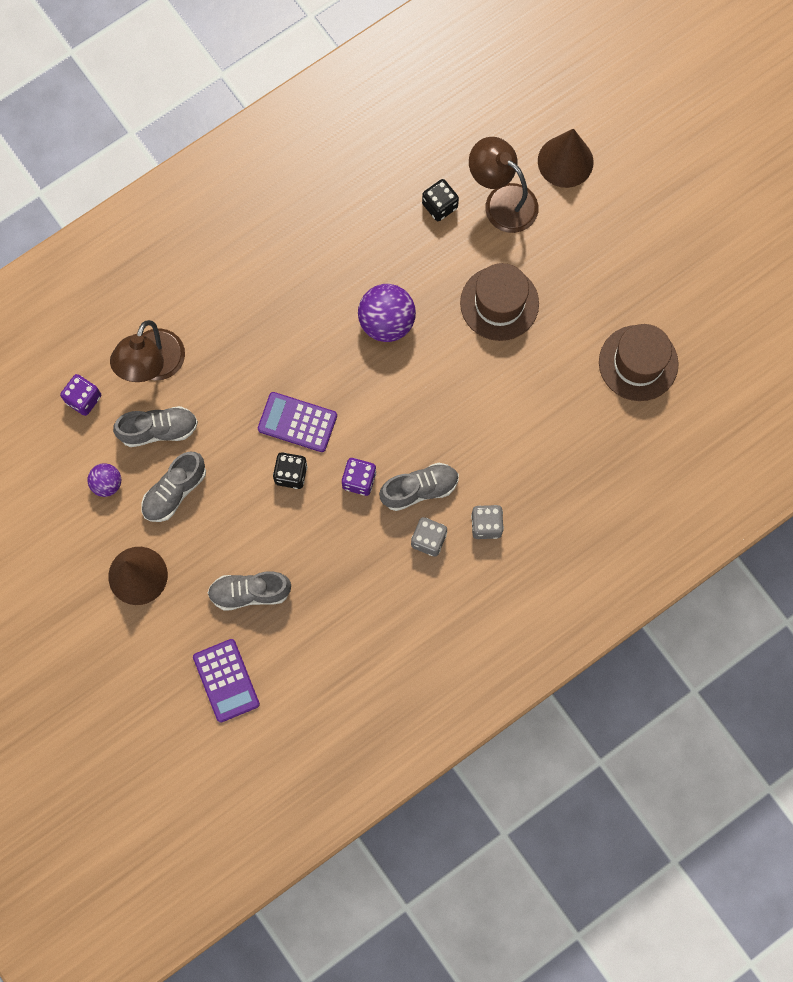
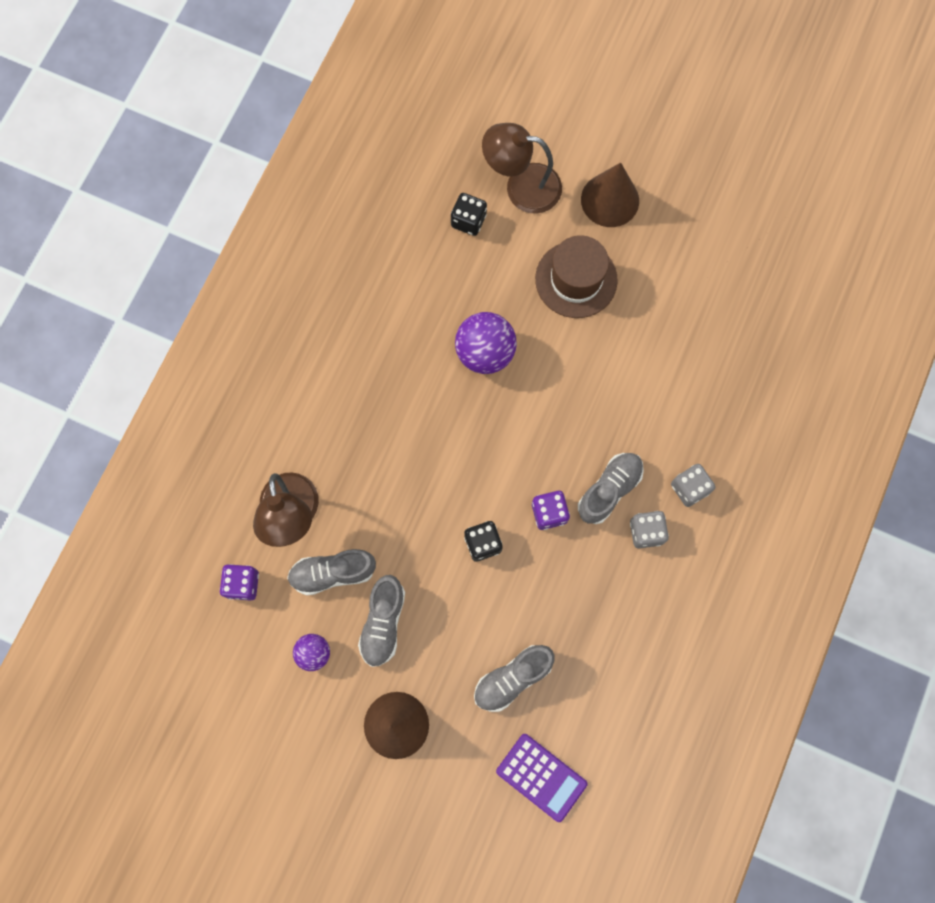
camera: 30 degrees left, 0 degrees up
grey shoe [113,406,198,447] -> grey shoe turned 150 degrees counterclockwise [287,549,376,596]
purple calculator [258,392,337,452] -> none
brown cone [538,128,594,188] -> brown cone moved to [581,162,639,227]
brown hat [599,324,679,401] -> none

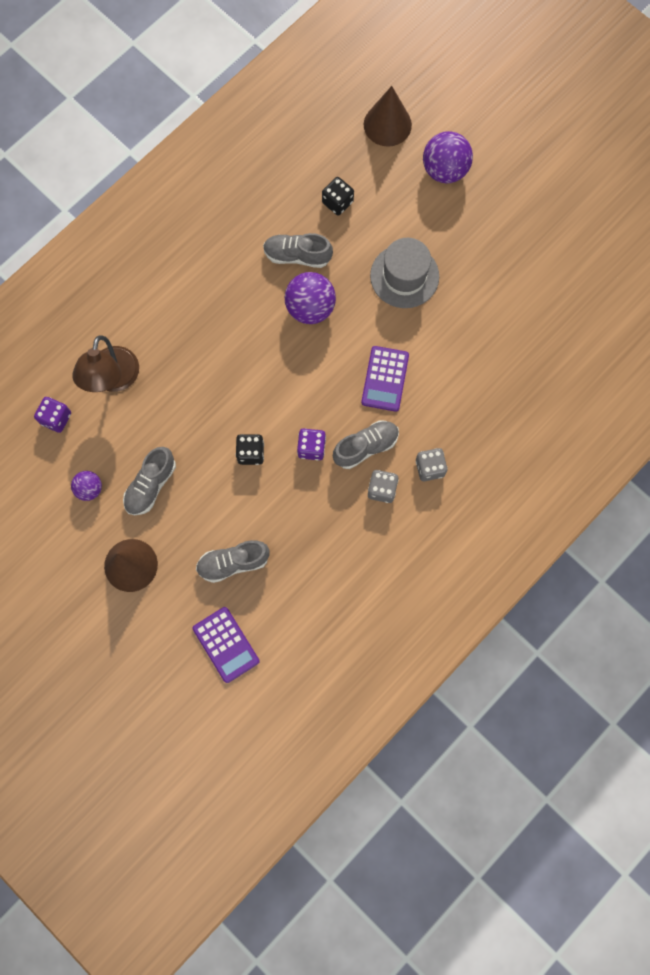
camera: 20 degrees right, 0 degrees up
grey shoe [287,549,376,596] -> grey shoe moved to [263,233,333,268]
brown lamp [482,123,562,214] -> none
brown hat [535,235,618,318] -> grey hat [370,238,439,308]
brown cone [581,162,639,227] -> brown cone moved to [364,86,412,147]
none -> purple calculator [361,346,409,412]
none -> purple ball [423,131,473,184]

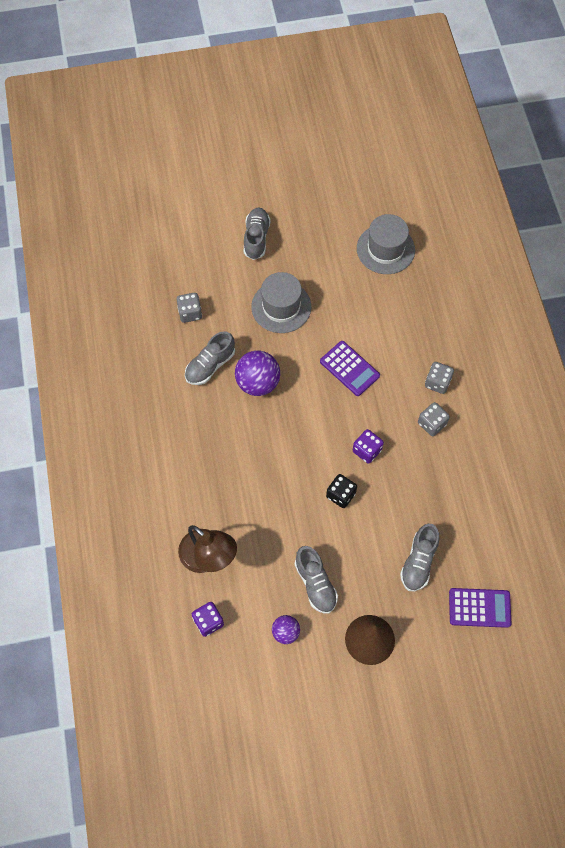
camera: 55 degrees left, 10 degrees down
black dice [322,177,354,216] -> grey dice [176,293,202,323]
grey shoe [333,420,399,469] -> grey shoe moved to [244,208,271,260]
brown cone [364,86,412,147] -> none
purple ball [423,131,473,184] -> none
none -> grey hat [357,214,415,274]

